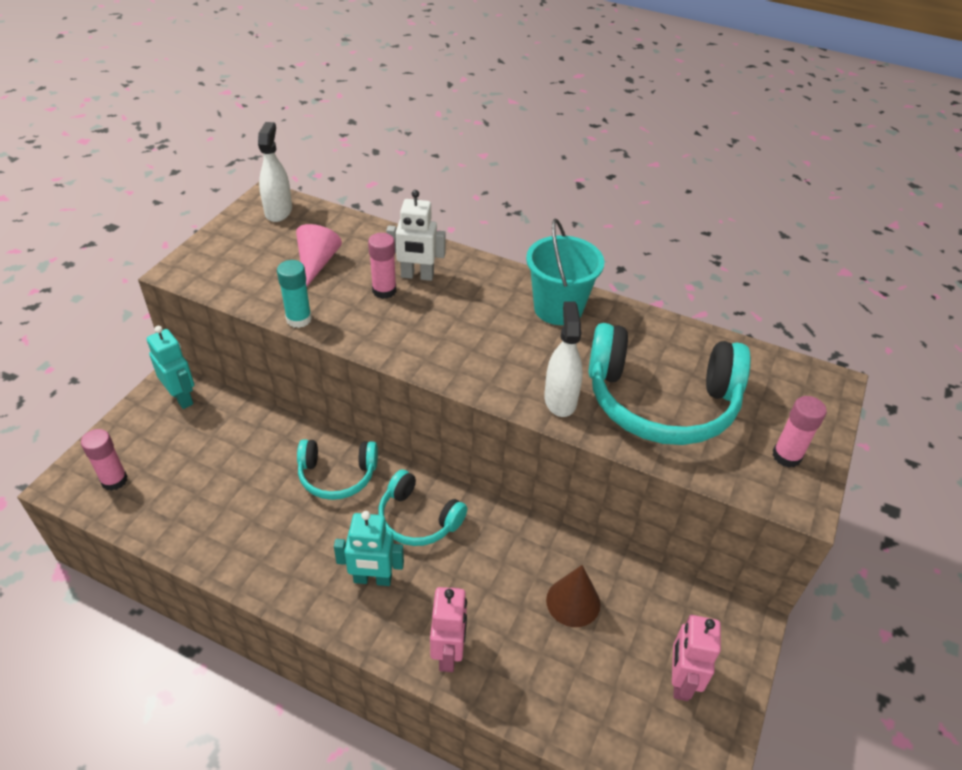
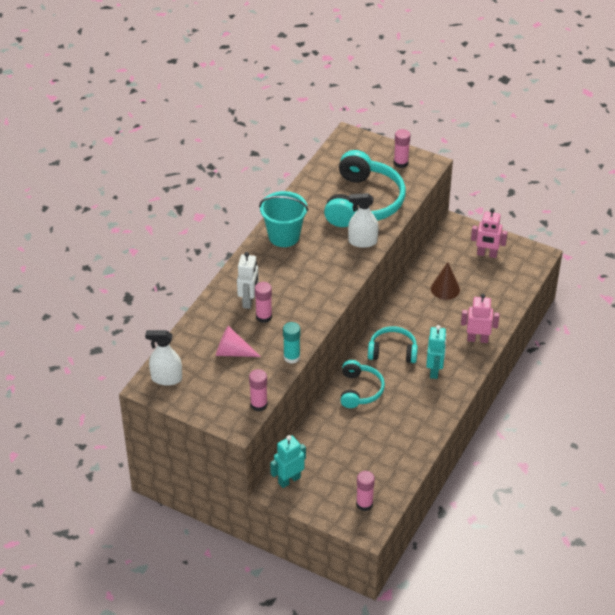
camera: 85 degrees left, 0 degrees up
turquoise headphones [378,469,467,546] -> turquoise headphones turned 120 degrees counterclockwise [368,326,418,363]
none -> pink glue stick [249,369,268,412]

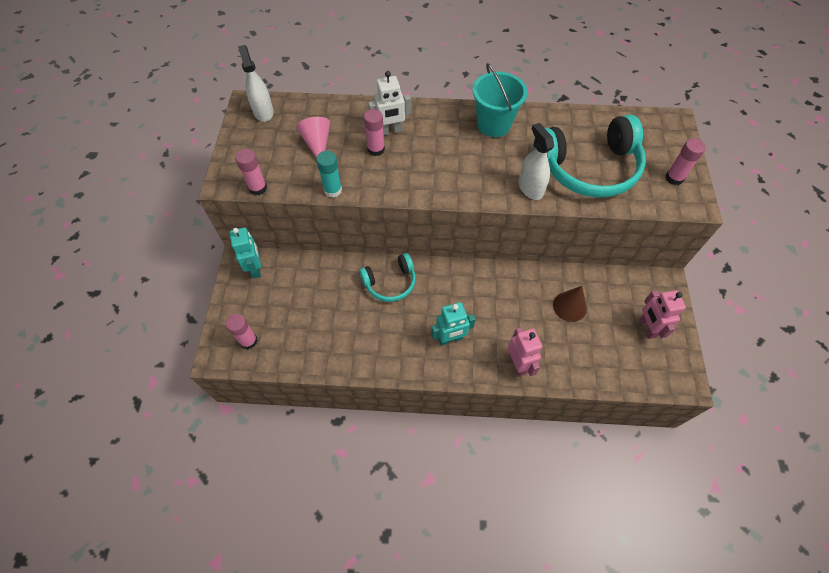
camera: 65 degrees right, 15 degrees up
turquoise robot [270,435,306,488] -> turquoise robot turned 45 degrees clockwise [229,227,261,278]
turquoise headphones [368,326,418,363] -> none

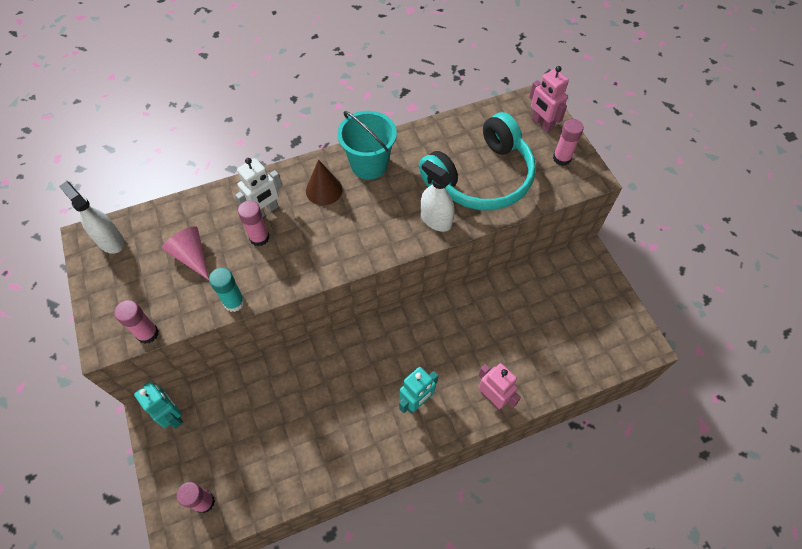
camera: 25 degrees left, 0 degrees up
turquoise headphones [359,253,416,302] -> none
brown cone [553,286,587,322] -> brown cone moved to [306,159,343,205]
pink robot [640,290,686,339] -> pink robot moved to [529,66,569,133]

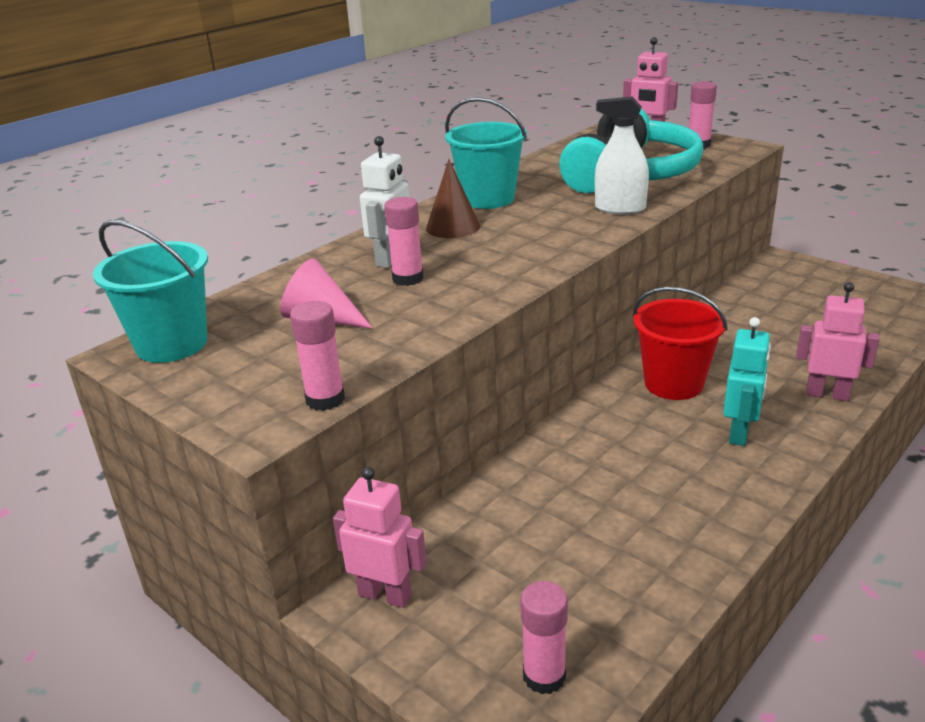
camera: 25 degrees left, 30 degrees down
white spray bottle [59,181,124,254] -> turquoise bucket [93,220,208,363]
turquoise robot [134,382,183,429] -> pink robot [333,467,426,608]
turquoise glue stick [209,268,245,312] -> none
none -> red bucket [633,287,728,400]

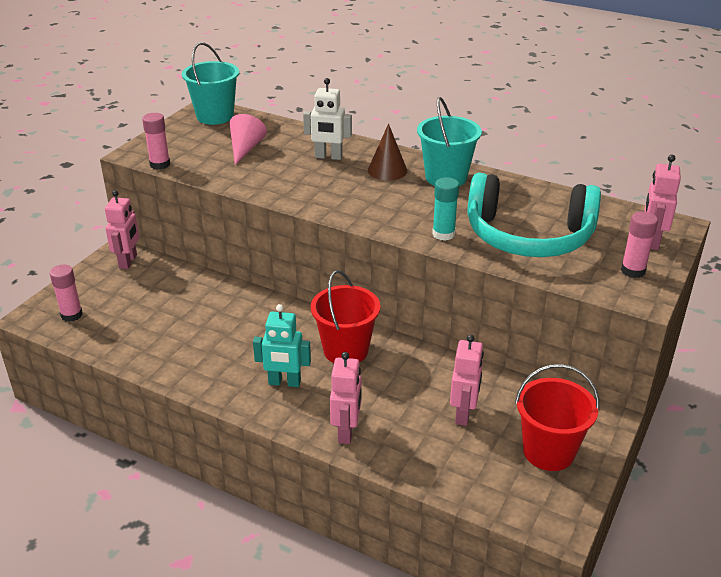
camera: 75 degrees right, 5 degrees up
pink glue stick [384,197,424,286] -> none
white spray bottle [595,96,649,215] -> turquoise glue stick [432,177,459,241]
none -> pink robot [450,334,484,426]
none -> red bucket [515,364,600,471]

